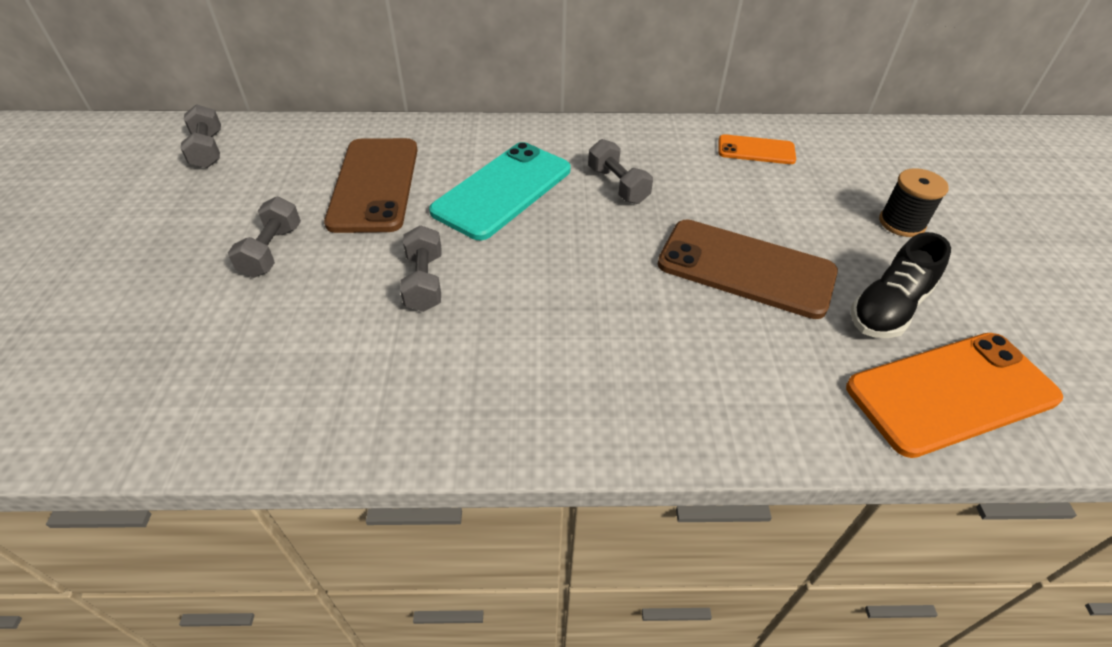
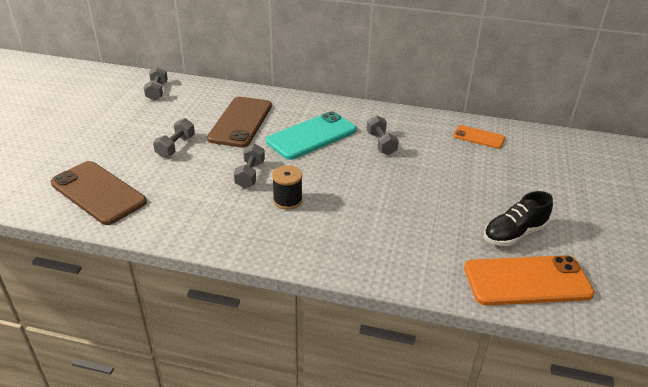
camera: 15 degrees right, 10 degrees down
brown phone [658,219,838,319] -> brown phone moved to [51,161,147,225]
black spool [879,168,949,237] -> black spool moved to [272,165,303,210]

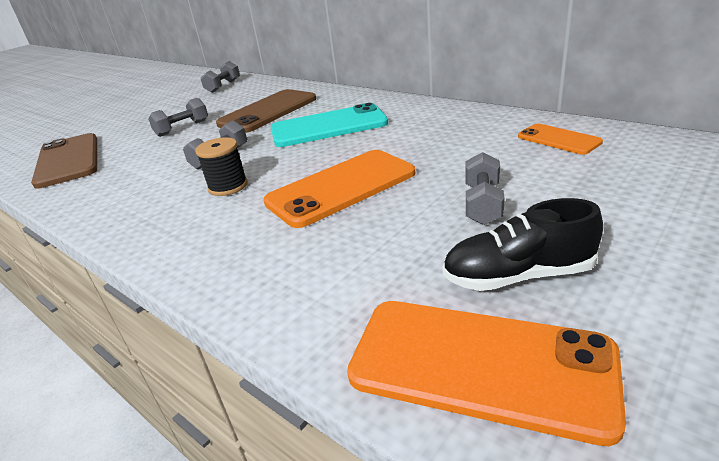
camera: 30 degrees right, 5 degrees down
grey dumbbell [367,115,399,155] -> grey dumbbell moved to [465,152,505,225]
none -> orange phone [263,150,416,228]

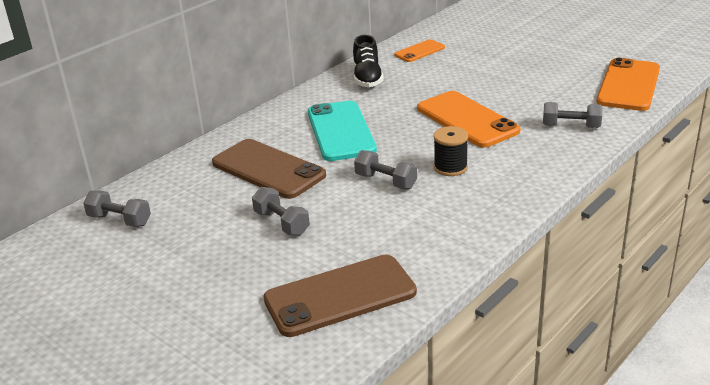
camera: 90 degrees left, 0 degrees up
black shoe [442,198,603,291] -> black shoe moved to [353,35,384,87]
grey dumbbell [465,152,505,225] -> grey dumbbell moved to [543,102,603,128]

